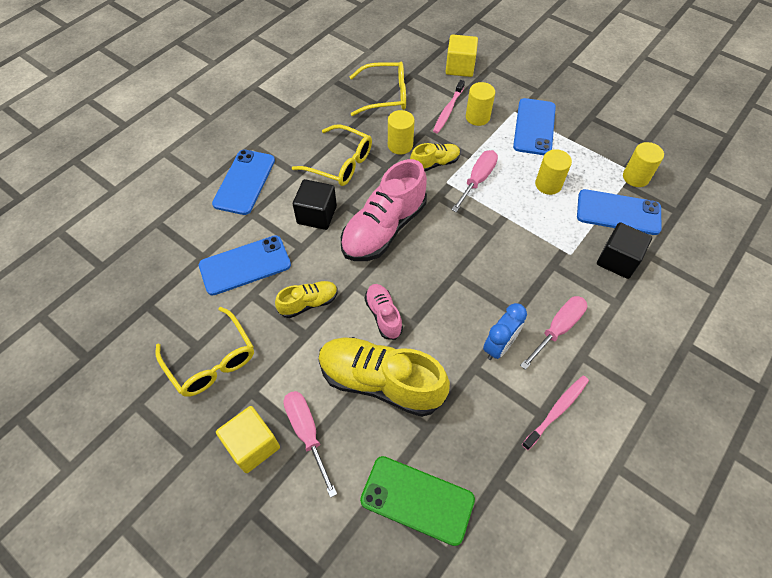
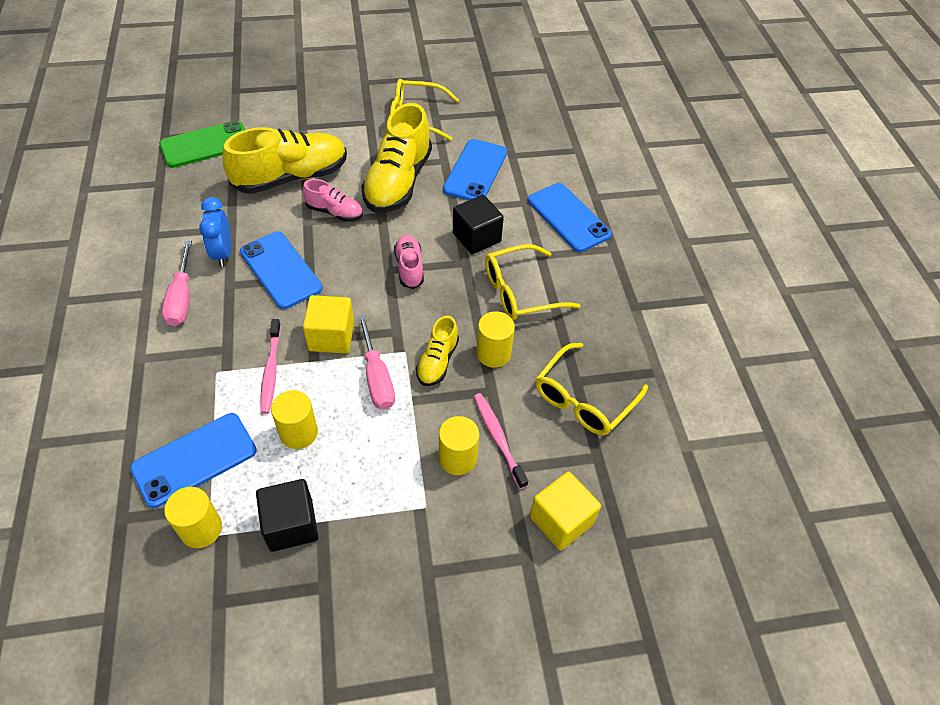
camera: 130 degrees right, 5 degrees down
yellow cube [216,406,280,473] -> yellow cube moved to [303,295,354,353]
yellow shoe [275,281,338,318] -> yellow shoe [361,103,432,213], size x1.95
pink screwdriver [283,391,337,498] -> none
pink shoe [341,159,427,261] -> pink shoe [394,235,424,289], size x0.51
blue phone [513,98,556,155] -> blue phone moved to [240,232,323,309]
pink toothbrush [522,376,589,450] -> pink toothbrush moved to [260,319,281,414]
black cube [597,222,652,279] -> black cube moved to [256,479,318,552]

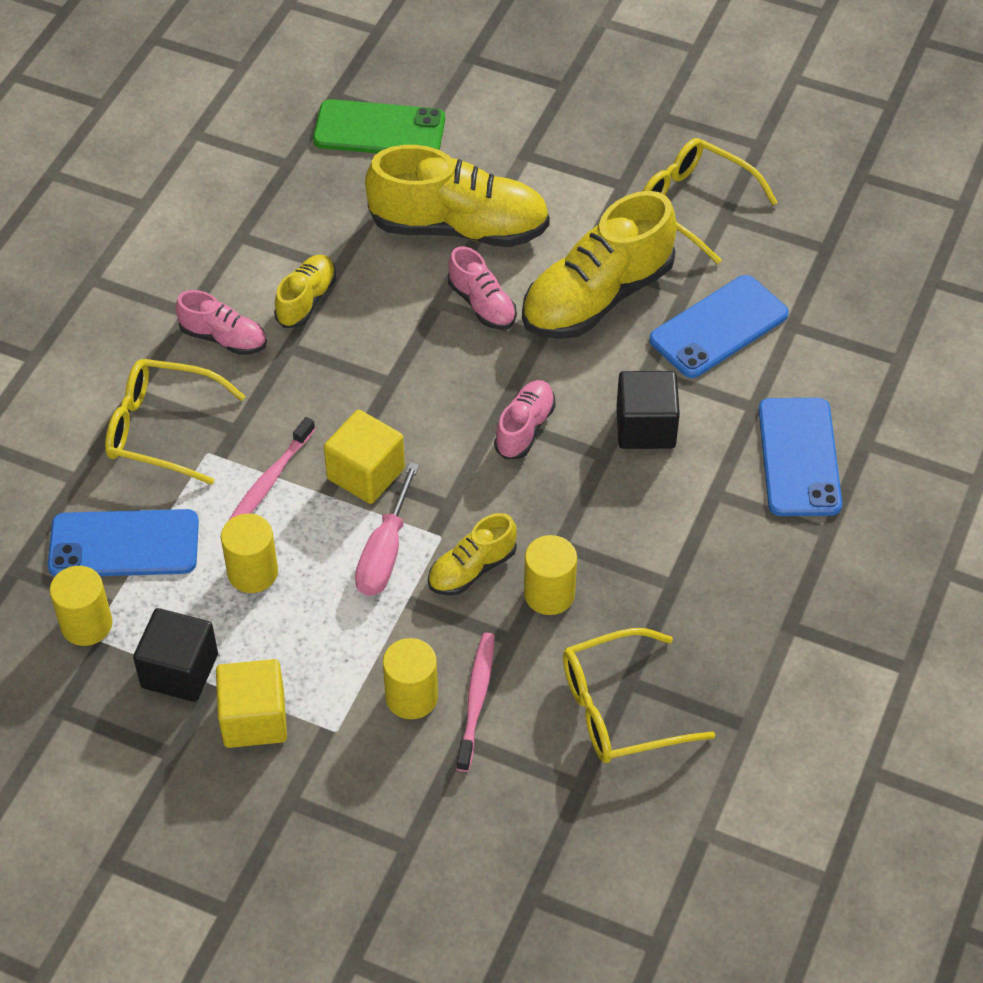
camera: 35 degrees right, 0 degrees up
pink screwdriver [162,241,192,326] -> pink shoe [175,290,267,355]
blue clock [199,197,231,267] -> yellow shoe [274,255,336,328]
blue phone [240,232,323,309] -> none
yellow glasses [485,244,581,320] -> yellow glasses moved to [105,359,246,485]
yellow cube [530,472,601,550] -> yellow cube moved to [216,659,287,748]

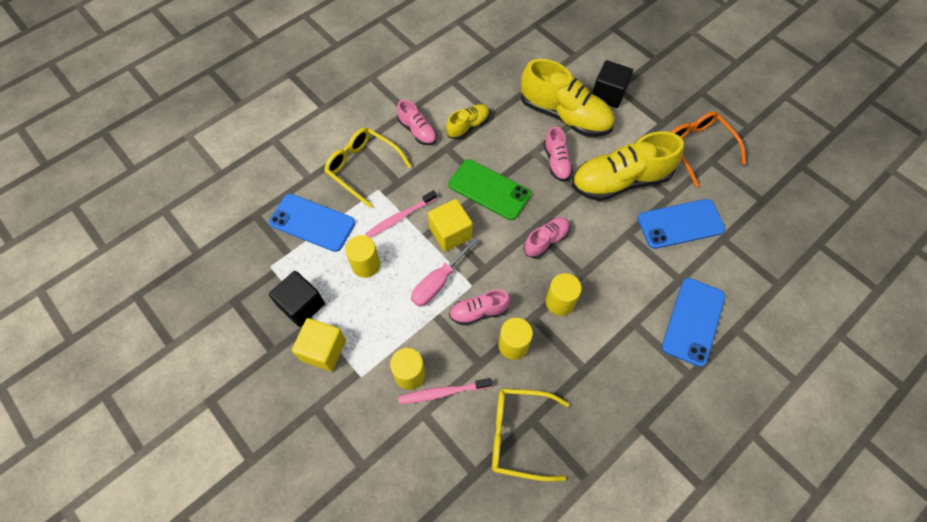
camera: 25 degrees right, 10 degrees up
yellow cylinder [50,566,112,646] -> yellow cylinder moved to [546,273,582,316]
green phone [313,99,445,153] -> green phone moved to [449,159,531,220]
yellow shoe [428,513,517,596] -> pink shoe [449,289,510,325]
pink toothbrush [456,633,495,772] -> pink toothbrush turned 135 degrees counterclockwise [398,378,492,404]
black cube [617,371,680,449] -> black cube moved to [592,60,633,108]
yellow glasses [643,138,778,264] -> orange glasses [671,111,746,187]

